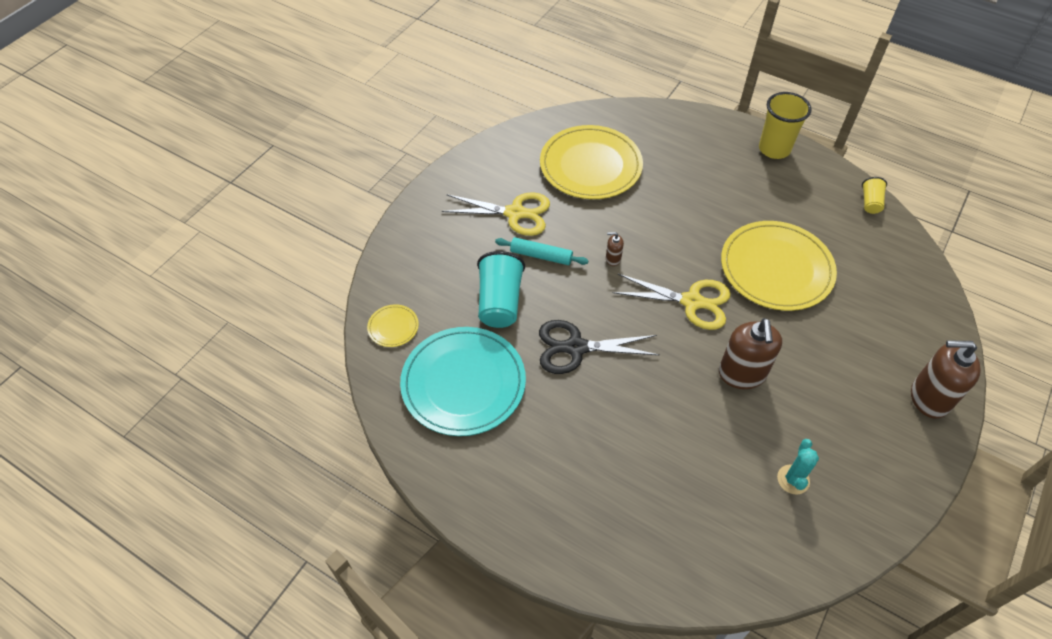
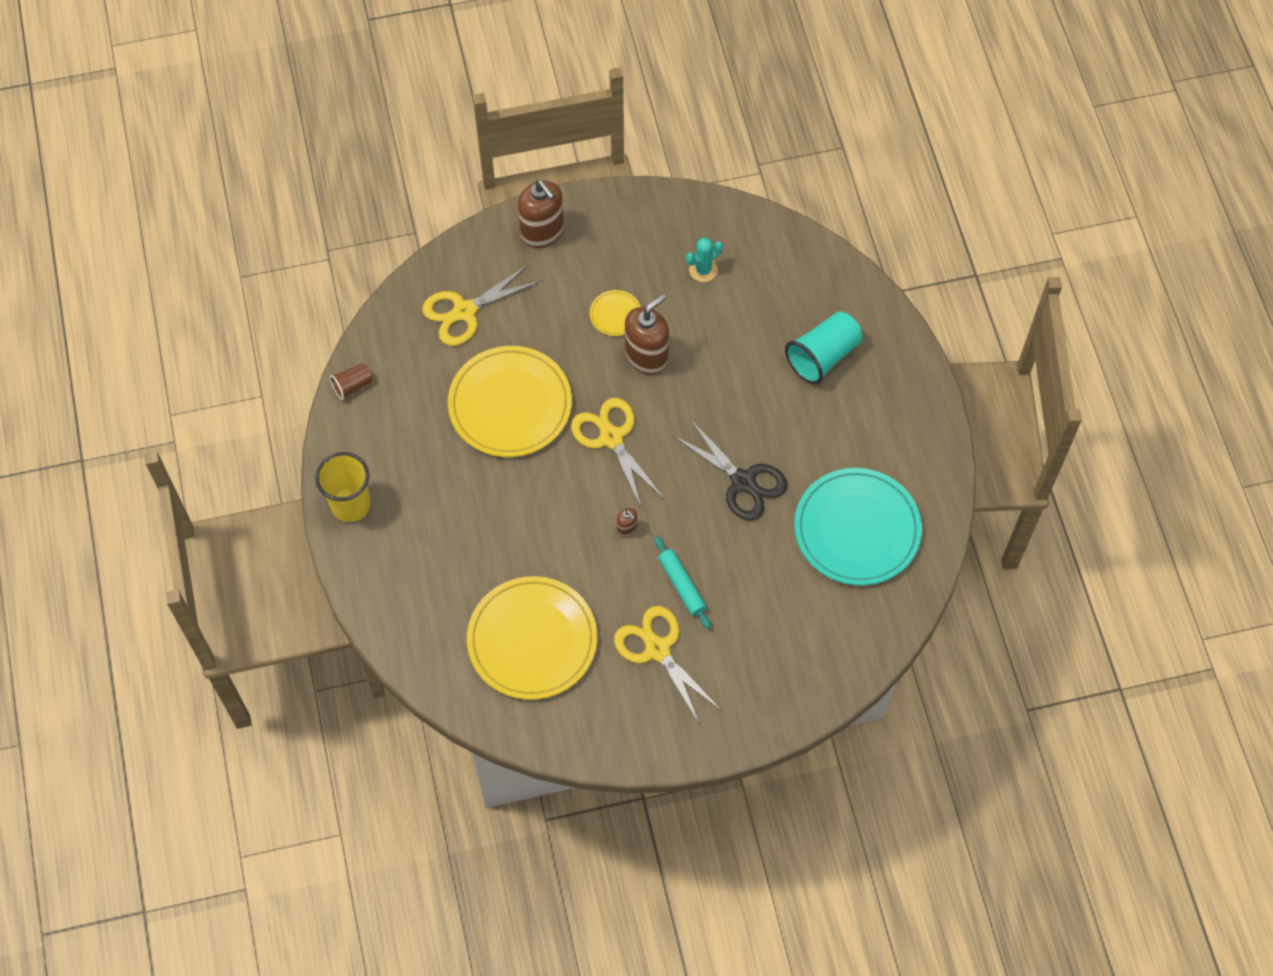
camera: 135 degrees left, 10 degrees up
yellow plate [367,305,419,347] -> yellow plate moved to [590,290,641,336]
turquoise cup [477,251,525,328] -> turquoise cup moved to [785,312,862,384]
yellow cup [862,177,887,214] -> brown cup [330,363,373,400]
none -> yellow scissors [422,264,542,346]

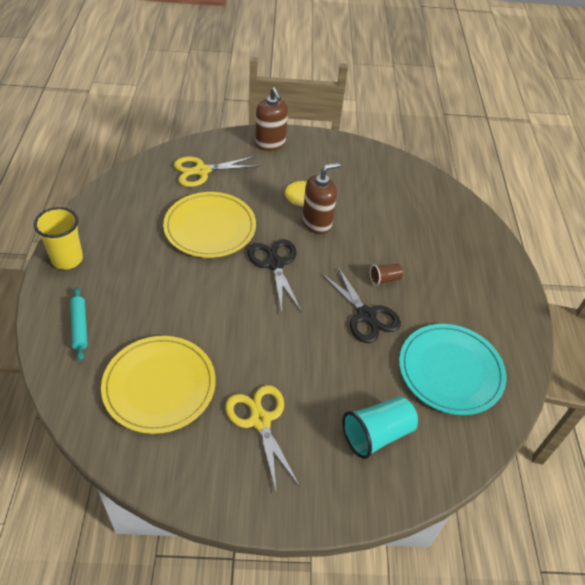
camera: 10 degrees right, 15 degrees down
brown cup [330,363,373,400] -> brown cup moved to [370,264,403,286]
yellow scissors [571,398,664,509] -> black scissors [247,239,302,314]
brown soap dispenser [617,508,637,537] -> none
turquoise rolling pin [654,537,711,629] -> turquoise rolling pin moved to [70,287,88,361]
turquoise cactus [686,238,723,282] -> none
turquoise cup [785,312,862,384] -> turquoise cup moved to [342,396,418,459]

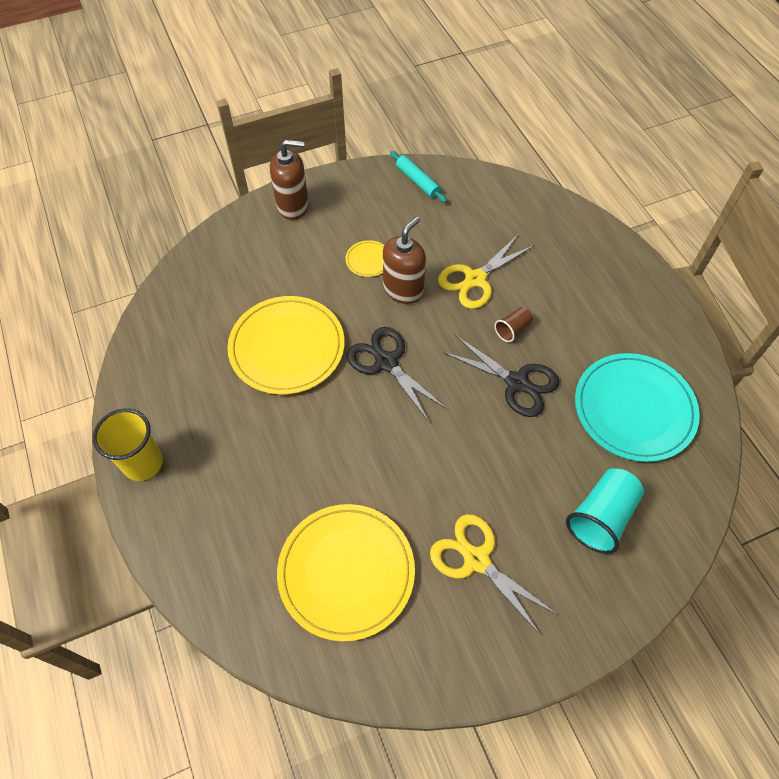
camera: 20 degrees left, 10 degrees up
turquoise rolling pin [70,287,88,361] -> turquoise rolling pin moved to [390,151,447,203]
yellow scissors [174,156,260,187] -> yellow scissors moved to [438,234,535,309]
brown soap dispenser [255,88,288,151] -> brown soap dispenser turned 45 degrees counterclockwise [270,140,309,220]

